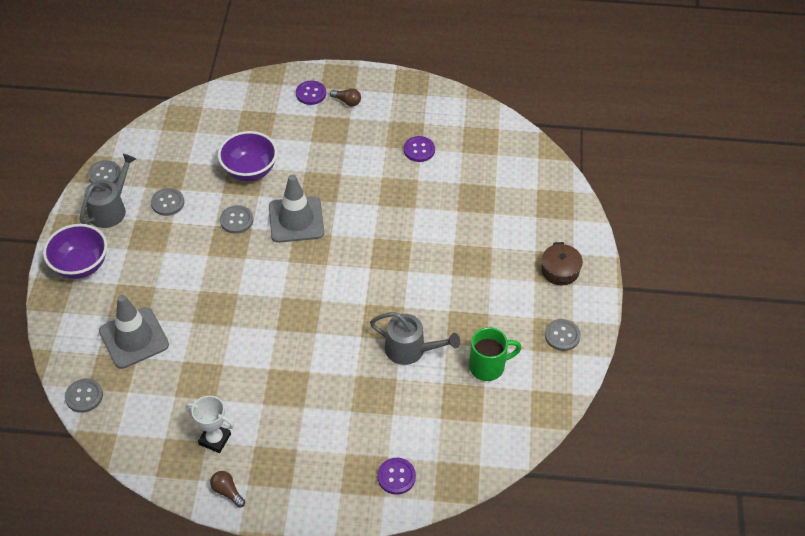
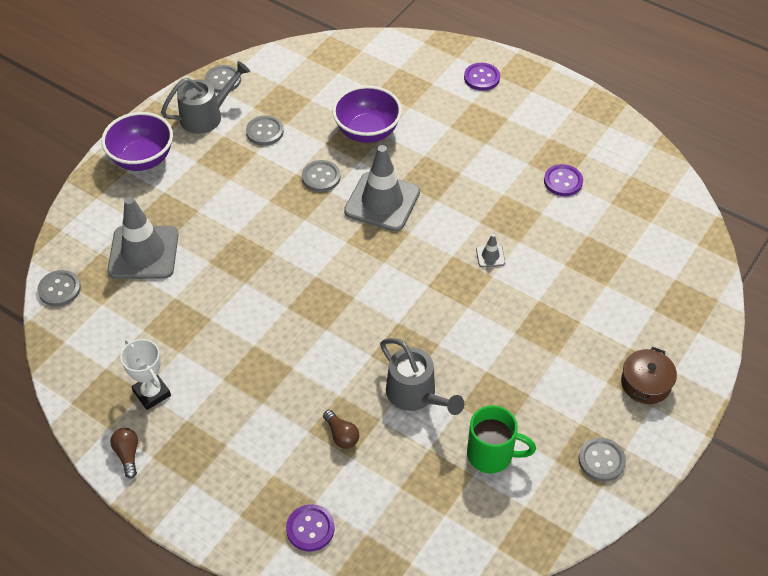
camera: 30 degrees right, 0 degrees up
brown light bulb [330,88,361,107] -> brown light bulb moved to [323,410,359,449]
none -> grey traffic cone [476,234,505,267]

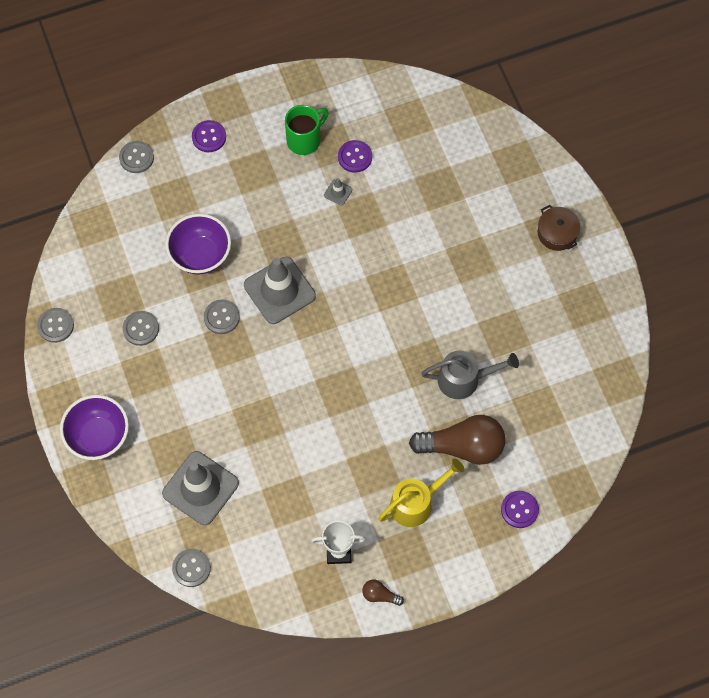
camera: 55 degrees left, 15 degrees up
grey watering can [161,61,250,134] -> none
brown light bulb [323,410,359,449] -> brown light bulb [409,415,505,465], size x2.28
green mug [467,405,536,473] -> green mug moved to [285,105,329,155]
grey traffic cone [476,234,505,267] -> grey traffic cone moved to [324,178,353,206]
grey button [578,438,626,481] -> grey button moved to [119,141,154,173]
none -> yellow watering can [378,459,465,527]

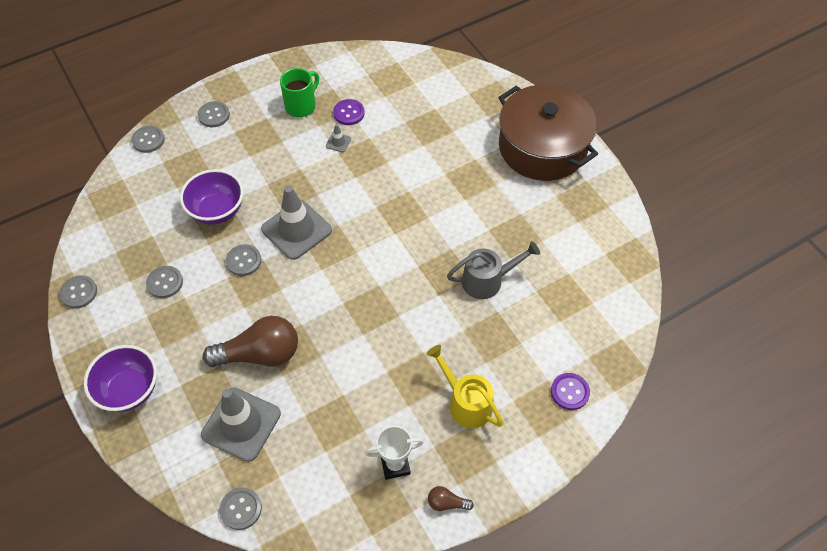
camera: 10 degrees left, 10 degrees down
purple button [192,120,226,152] -> grey button [198,101,230,127]
yellow watering can [378,459,465,527] -> yellow watering can turned 90 degrees counterclockwise [427,345,503,428]
brown light bulb [409,415,505,465] -> brown light bulb moved to [203,316,298,367]
brown pot [538,205,580,251] -> brown pot [498,85,598,181], size x2.44

